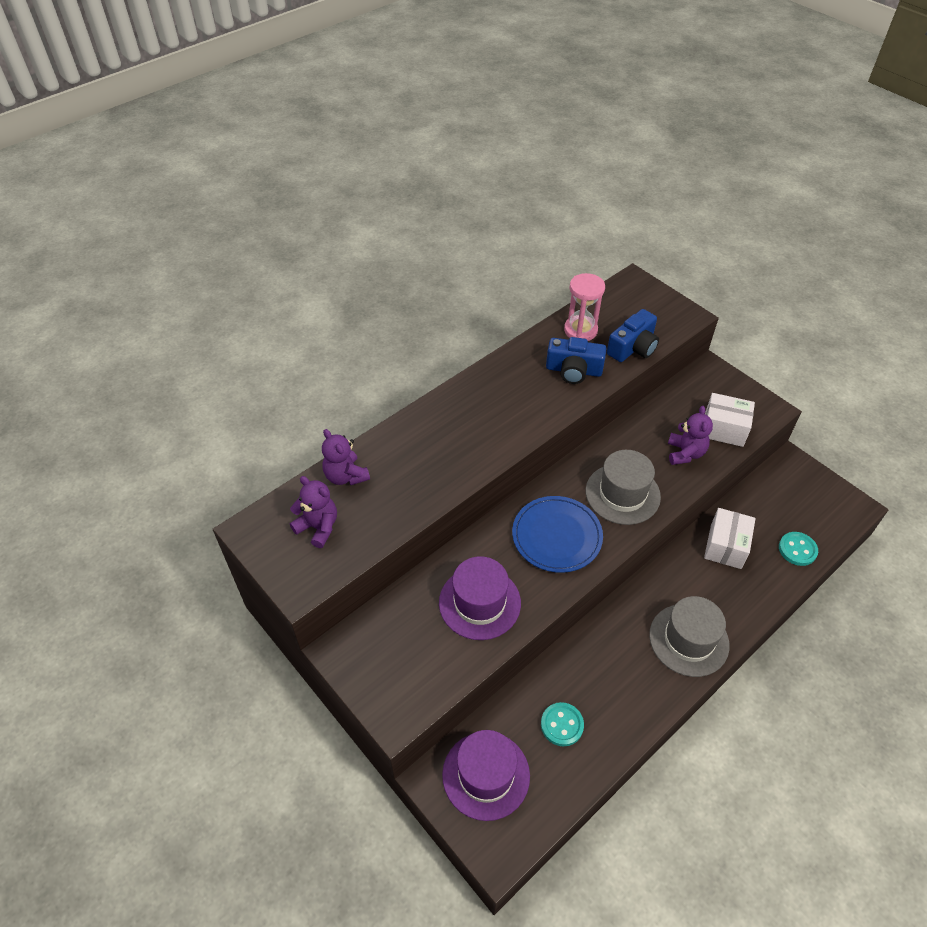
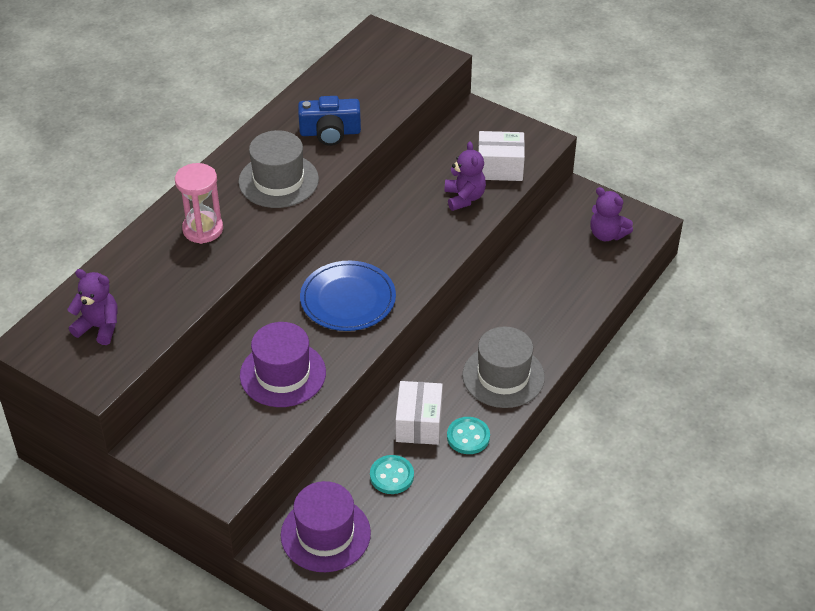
camera: 15 degrees left, 5 degrees down
purple teddy bear [322,429,370,485] -> purple teddy bear moved to [590,187,633,241]
pink hourglass [564,273,605,341] -> pink hourglass moved to [175,163,223,244]
grey hat [586,450,661,525] -> grey hat moved to [238,130,319,208]
blue camera [607,309,659,362] -> none
white box [704,508,756,569] -> white box moved to [396,381,443,445]
turquoise button [779,532,818,566] -> turquoise button moved to [447,417,490,454]

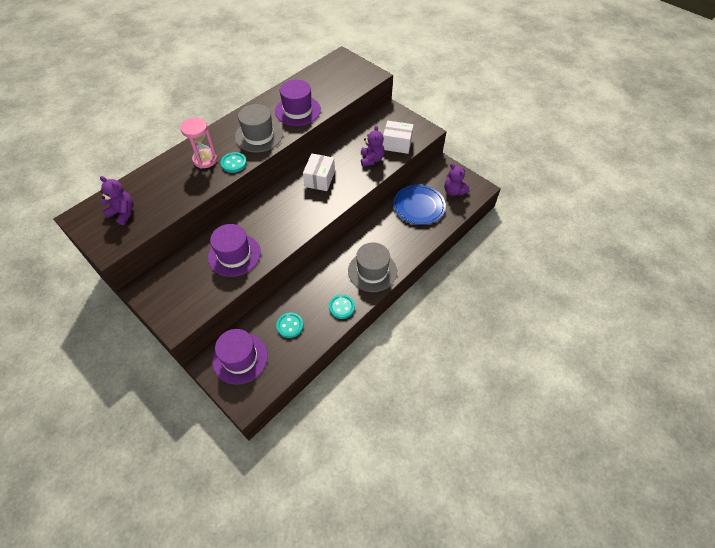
camera: 10 degrees right, 10 degrees up
blue camera [298,96,361,146] -> purple hat [275,80,321,126]
blue plate [300,261,396,331] -> blue plate moved to [393,185,446,225]
white box [396,381,443,445] -> white box moved to [303,153,335,191]
none -> turquoise button [221,152,247,173]

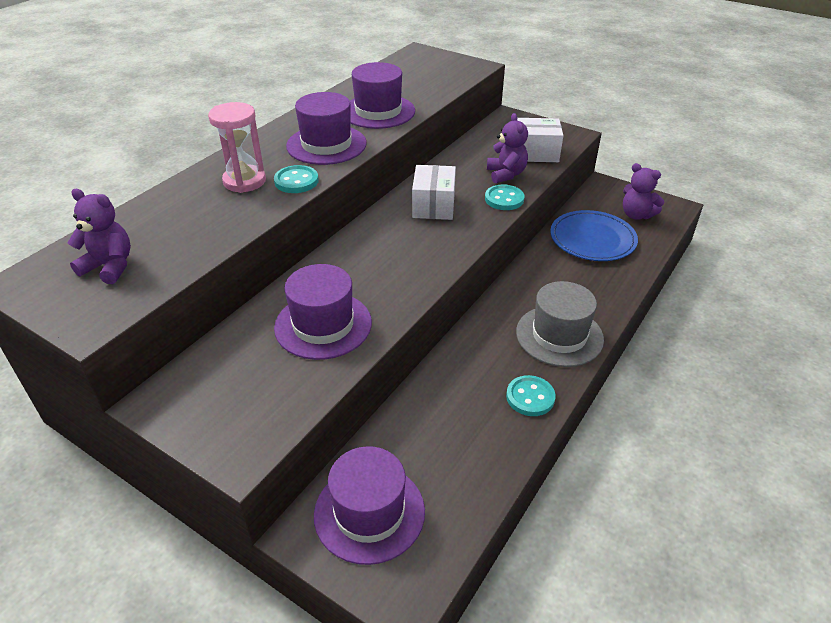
camera: 10 degrees left, 15 degrees down
grey hat [235,104,283,152] -> purple hat [286,92,367,165]
turquoise button [276,313,303,338] -> turquoise button moved to [485,184,525,210]

